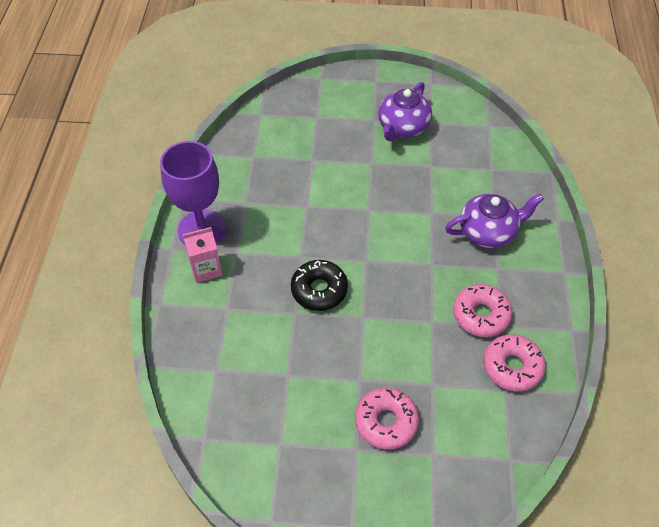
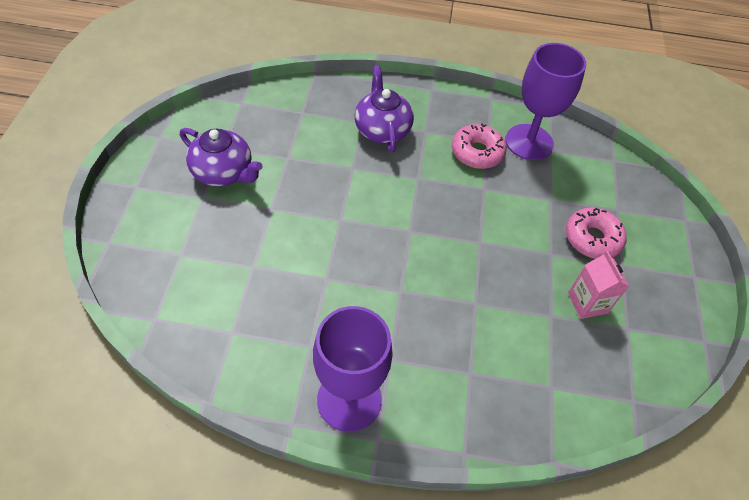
camera: 90 degrees left, 0 degrees up
pink carton [183,227,223,283] -> pink carton moved to [568,251,629,319]
black donut [291,260,348,311] -> none
pink donut [483,334,546,392] -> purple goblet [505,43,586,160]

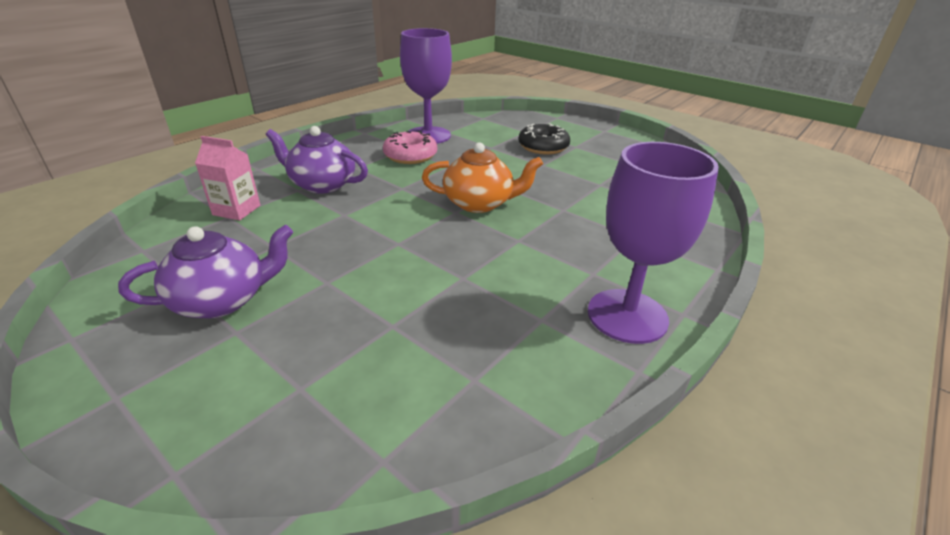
camera: 55 degrees left, 20 degrees down
pink donut [566,207,627,259] -> black donut [518,123,570,155]
pink carton [568,251,629,319] -> pink carton moved to [195,136,260,220]
none -> orange teapot [422,142,543,213]

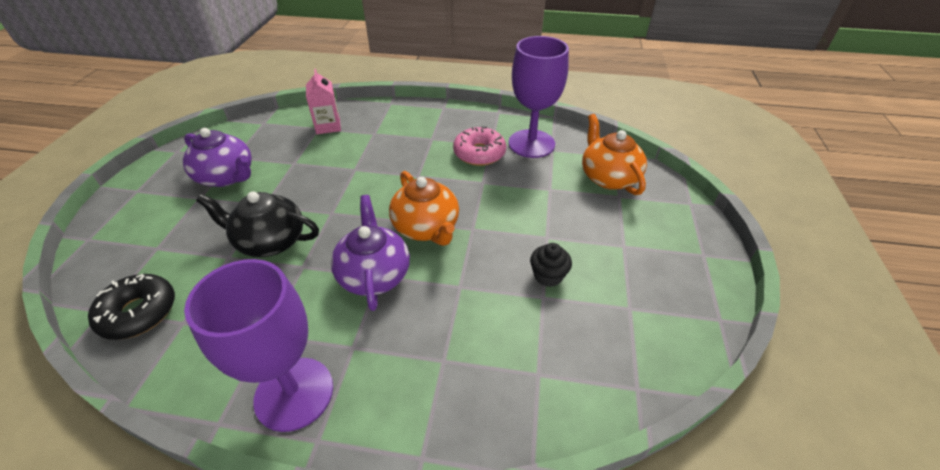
camera: 60 degrees right, 10 degrees up
purple teapot [266,126,368,194] -> purple teapot moved to [331,195,410,311]
black donut [518,123,570,155] -> black donut moved to [88,274,175,340]
none -> black teapot [196,191,319,257]
none -> black cupcake [530,243,572,287]
none -> orange teapot [582,114,647,195]

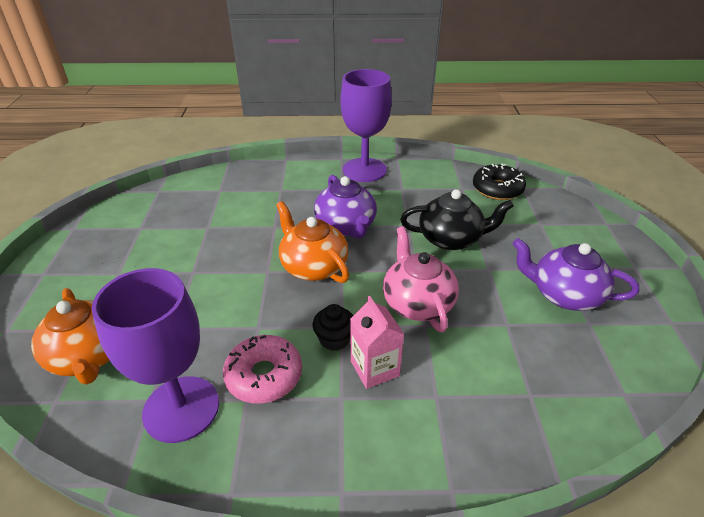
camera: 170 degrees right, 5 degrees down
pink carton [306,69,341,134] -> pink carton moved to [350,296,404,389]
black cupcake [530,243,572,287] -> black cupcake moved to [312,304,353,351]
none -> pink teapot [383,227,459,332]

